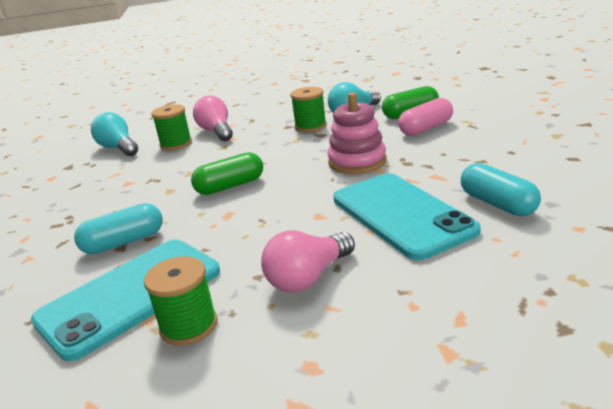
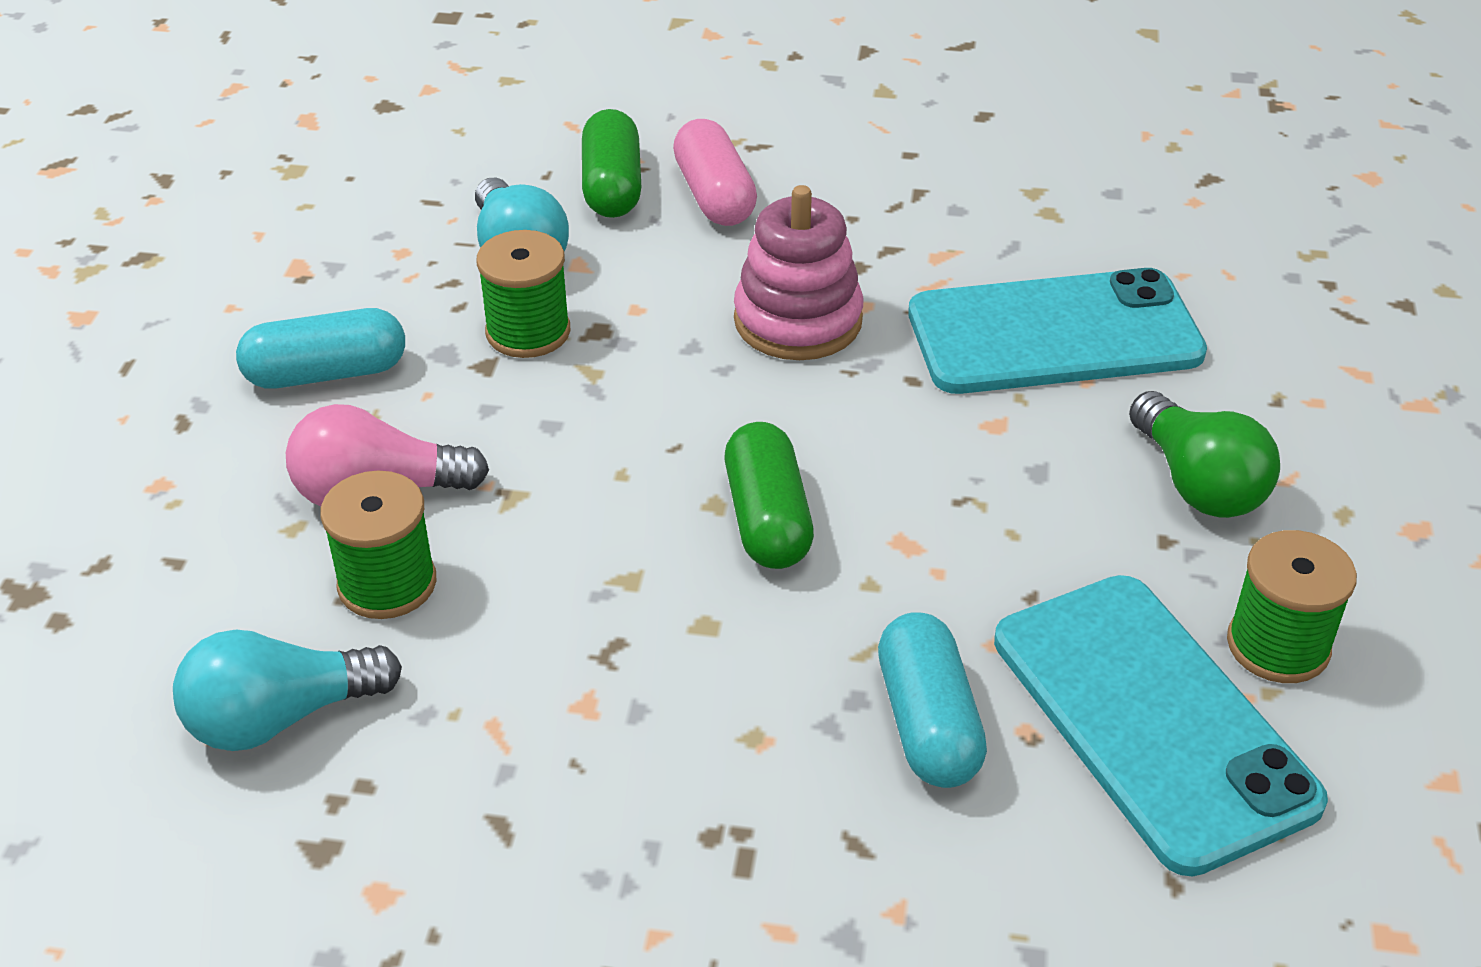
camera: 75 degrees left, 15 degrees up
pink light bulb [261,231,355,292] -> green light bulb [1129,391,1280,518]
turquoise capsule [461,163,541,216] -> turquoise capsule moved to [236,308,405,389]

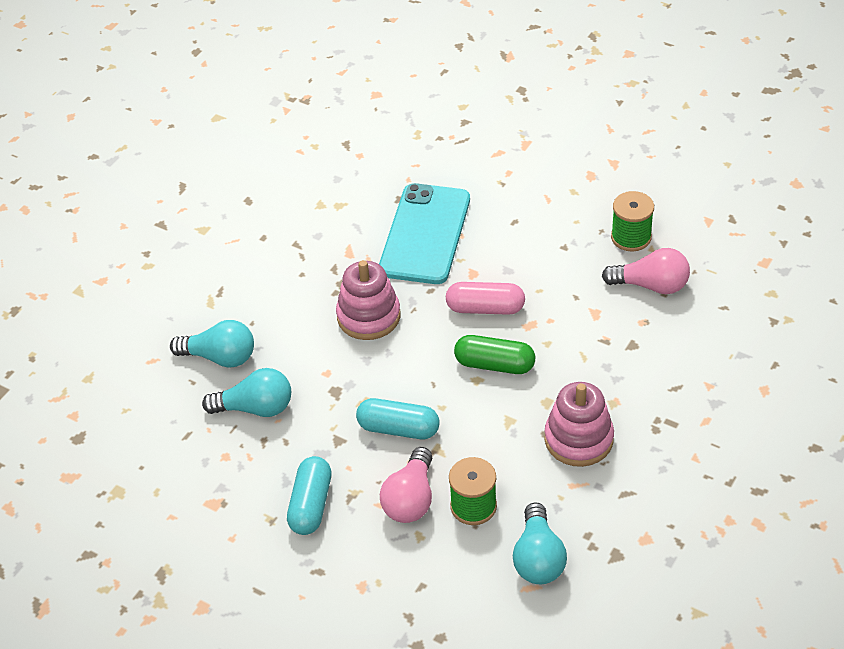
camera: 65 degrees left, 5 degrees up
green spool [477,230,570,358] -> none
green capsule [582,109,641,218] -> turquoise light bulb [170,320,254,368]
pink capsule [673,119,757,226] -> pink capsule moved to [446,282,525,315]
turquoise capsule [878,612,987,788] -> turquoise capsule moved to [356,398,440,439]
turquoise phone [994,575,1328,877] -> pink light bulb [602,248,690,294]
green light bulb [1129,391,1280,518] -> none
none -> pink stacking toy [544,382,614,467]

